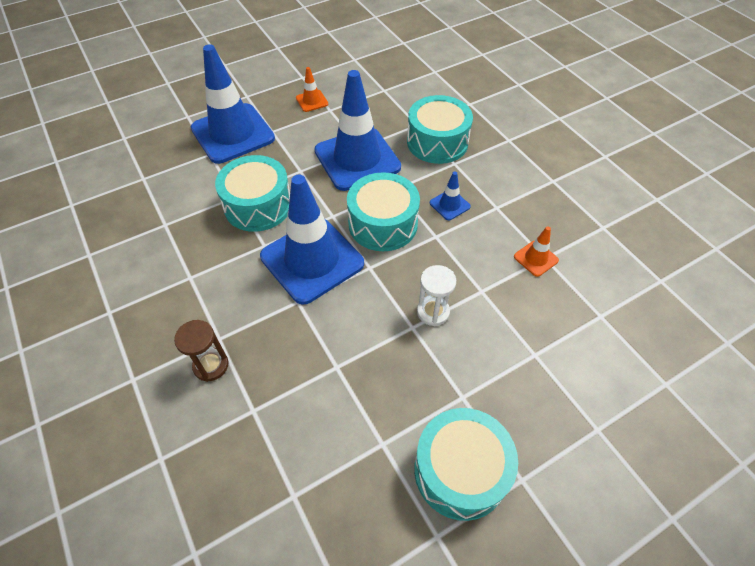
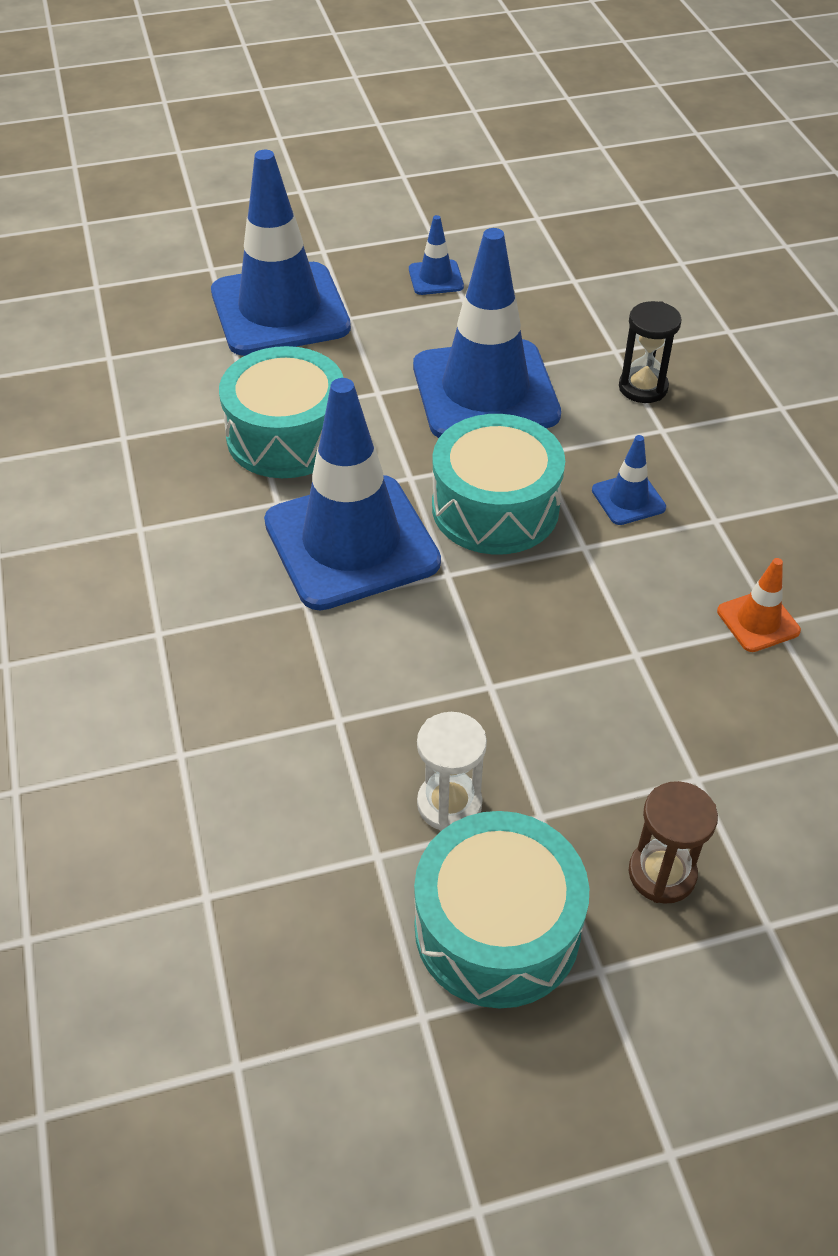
camera: 15 degrees right, 5 degrees down
brown hourglass [174,320,228,382] -> brown hourglass moved to [629,781,718,904]
orange traffic cone [296,67,328,112] -> blue traffic cone [409,215,464,295]
turquoise drum [407,95,473,164] -> black hourglass [619,301,682,403]
white hourglass [417,265,456,326] -> white hourglass moved to [417,712,487,831]

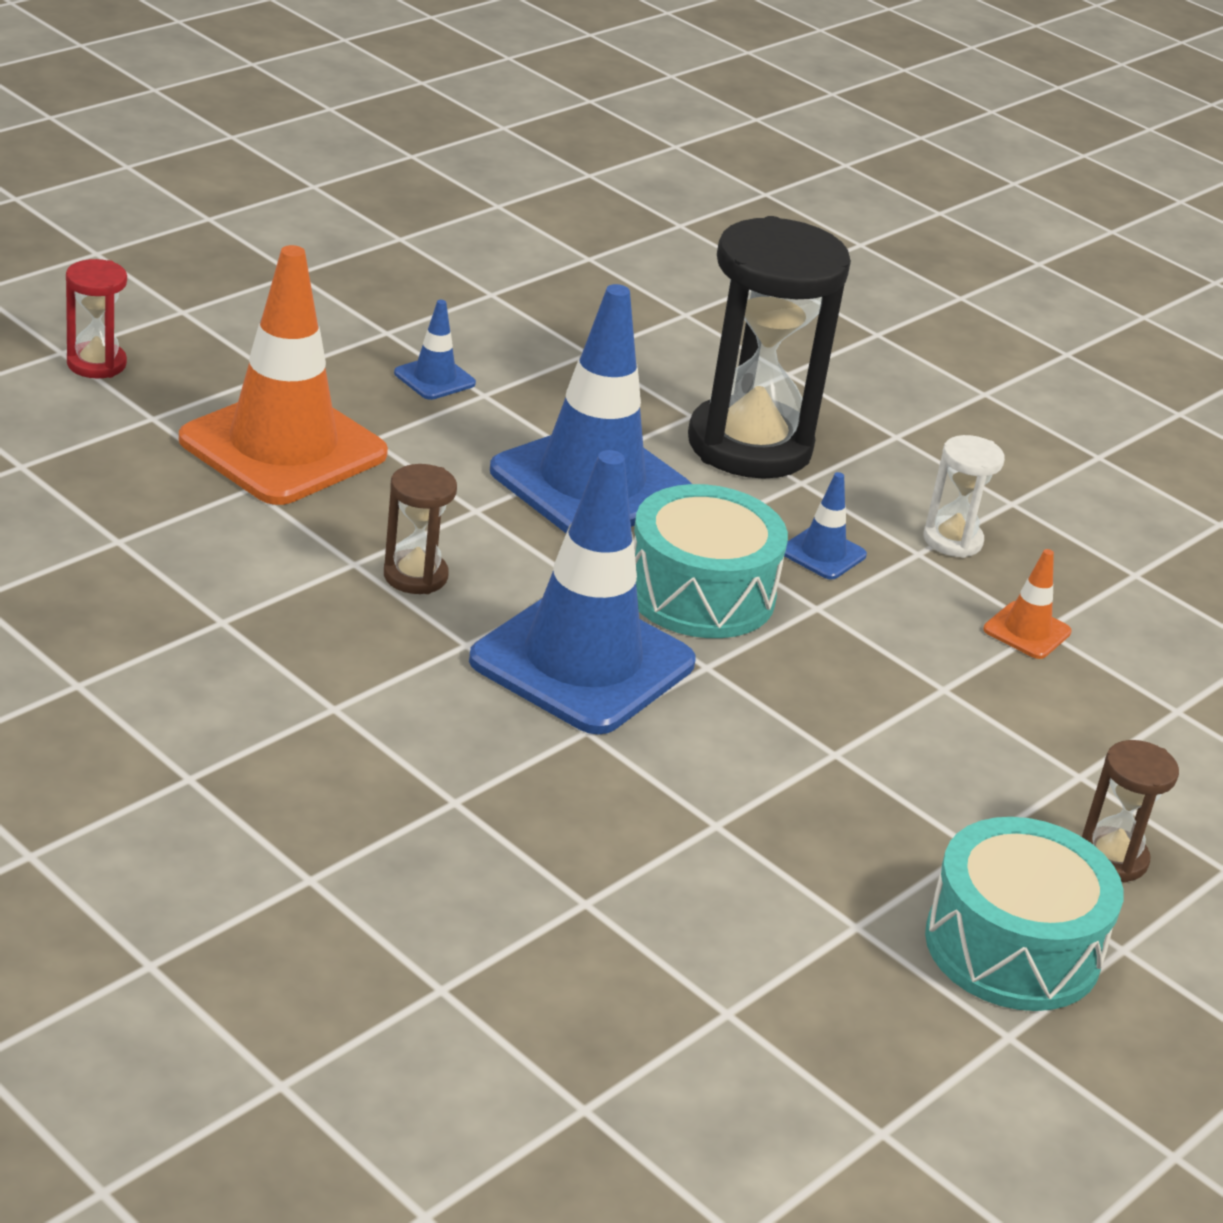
camera: 35 degrees left, 15 degrees down
blue traffic cone [211,150,351,356] -> orange traffic cone [179,245,388,505]
turquoise drum [219,346,344,478] -> brown hourglass [384,464,457,594]
white hourglass [417,712,487,831] -> white hourglass moved to [923,435,1005,558]
black hourglass [619,301,682,403] -> black hourglass [688,216,851,479], size x2.18
none -> red hourglass [66,259,127,378]

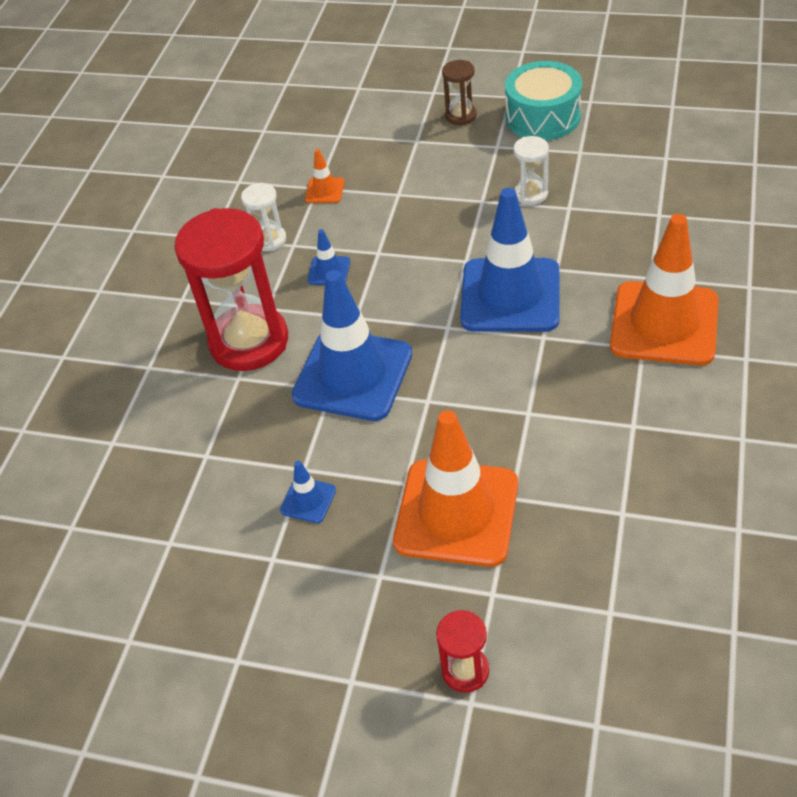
camera: 110 degrees left, 15 degrees up
brown hourglass [384,464,457,594] -> none
turquoise drum [634,484,788,638] -> none
black hourglass [688,216,851,479] -> red hourglass [175,208,288,371]
none -> white hourglass [513,136,549,205]
none -> orange traffic cone [610,214,719,366]

